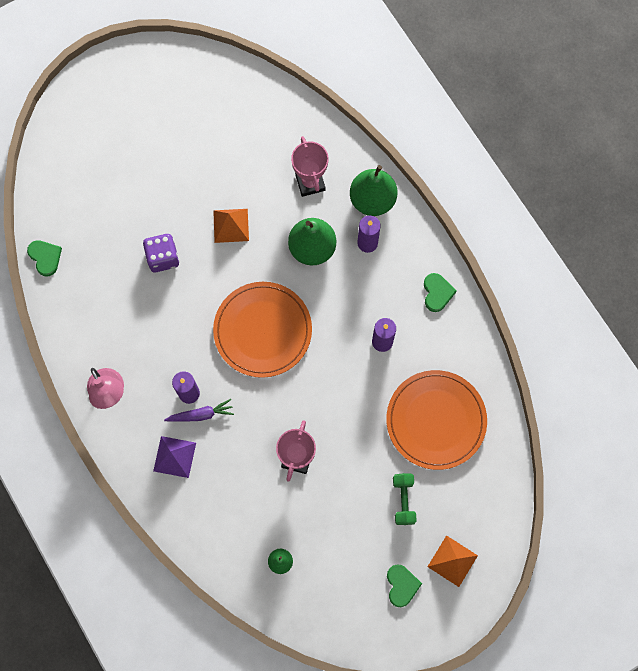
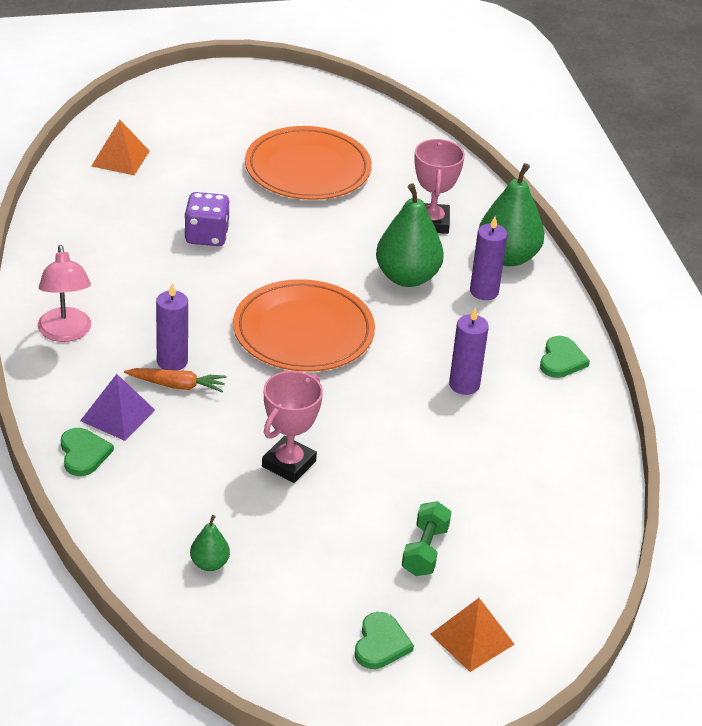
camera: 15 degrees right, 35 degrees down
green heart [27,240,62,276] -> green heart moved to [61,428,114,476]
purple carrot [164,399,234,422] -> orange carrot [124,368,227,392]
orange pyramid [213,209,249,243] -> orange pyramid moved to [91,120,150,175]
orange plate [386,370,487,470] -> orange plate moved to [245,126,372,200]

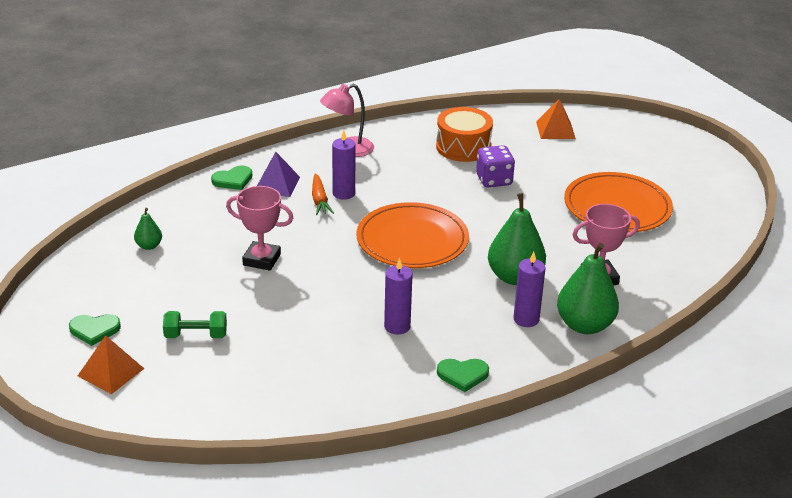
camera: 75 degrees right, 5 degrees down
none -> orange drum [436,107,493,162]

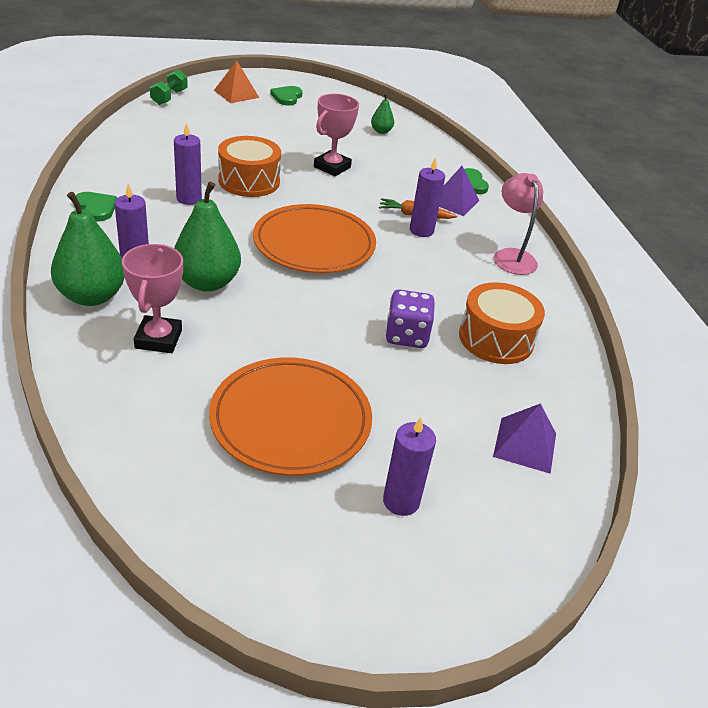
camera: 105 degrees right, 5 degrees up
green dumbbell [163,311,227,338] -> green dumbbell moved to [150,69,188,105]
green heart [437,359,489,392] -> green heart turned 120 degrees clockwise [73,192,117,221]
orange pyramid [536,99,576,139] -> purple pyramid [493,403,556,474]
none -> orange drum [218,136,281,197]
none -> purple candle [383,417,436,516]

